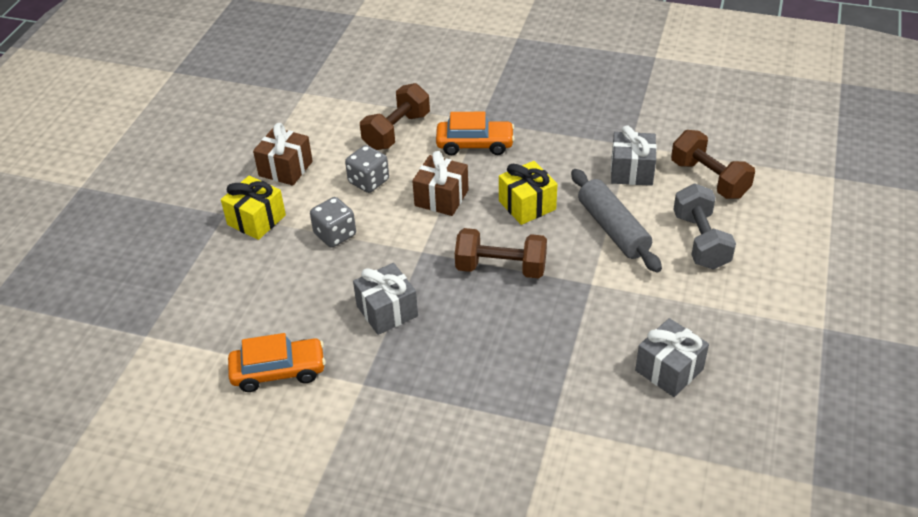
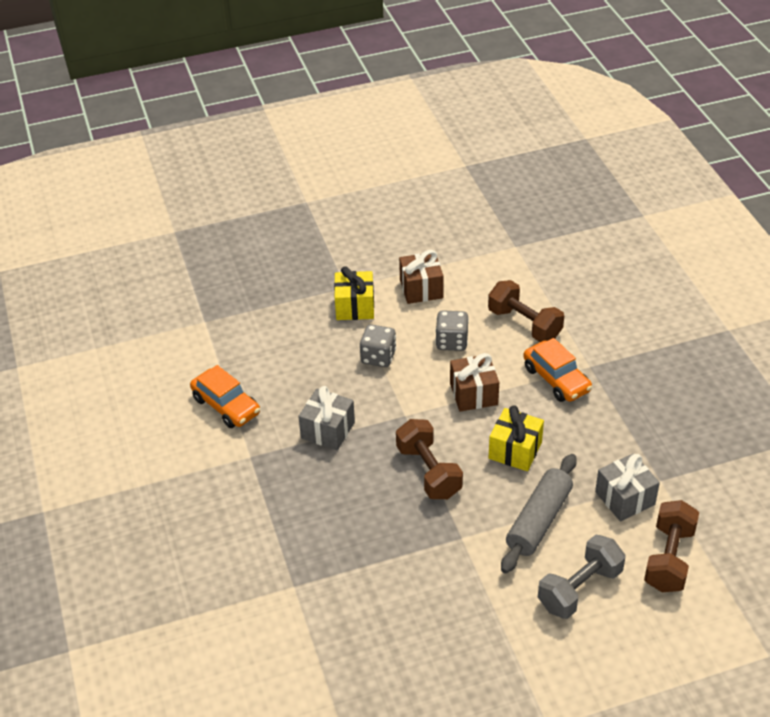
camera: 55 degrees right, 0 degrees up
brown dumbbell [360,83,430,150] -> brown dumbbell turned 45 degrees clockwise [488,280,564,342]
grey gift [635,318,709,397] -> none

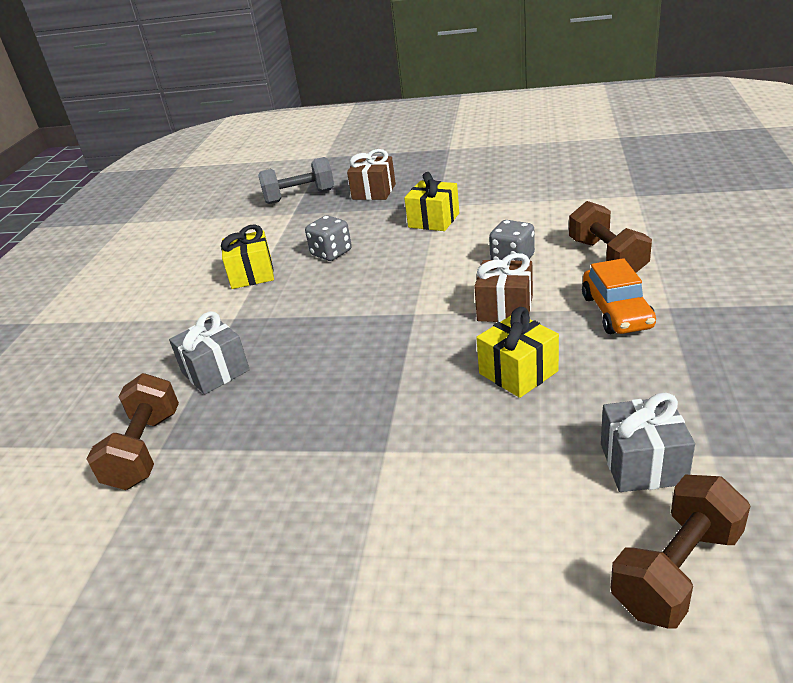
camera: 30 degrees right, 10 degrees down
orange car [190,365,260,428] -> yellow gift [221,224,274,289]
grey gift [298,386,355,450] -> grey gift moved to [169,311,250,394]
grey dice [360,324,396,367] -> grey dice moved to [305,215,352,261]
brown dumbbell [396,419,463,499] -> brown dumbbell moved to [87,373,179,490]
brown gift [399,250,444,304] -> brown gift moved to [347,149,396,200]
grey rolling pin [501,454,577,573] -> none
grey dumbbell [538,535,626,619] -> grey dumbbell moved to [258,157,334,204]

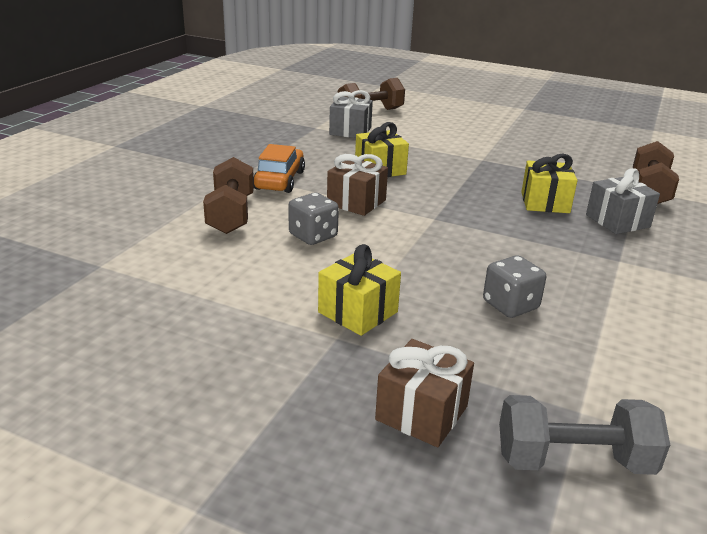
camera: 170 degrees left, 5 degrees down
yellow gift [221,224,274,289] -> yellow gift moved to [521,154,578,213]

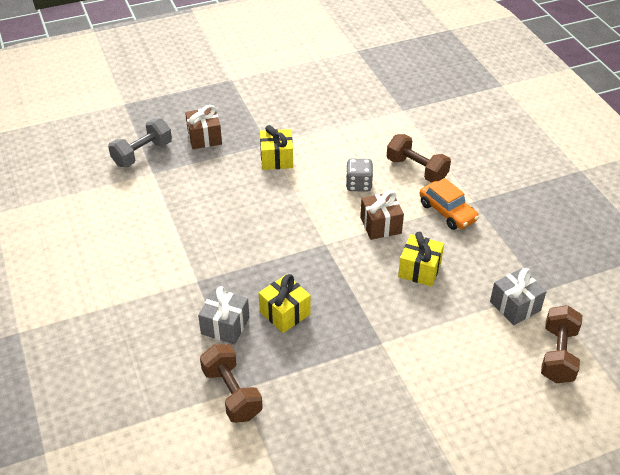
camera: 135 degrees right, 15 degrees up
grey dice [483,255,546,318] -> none

